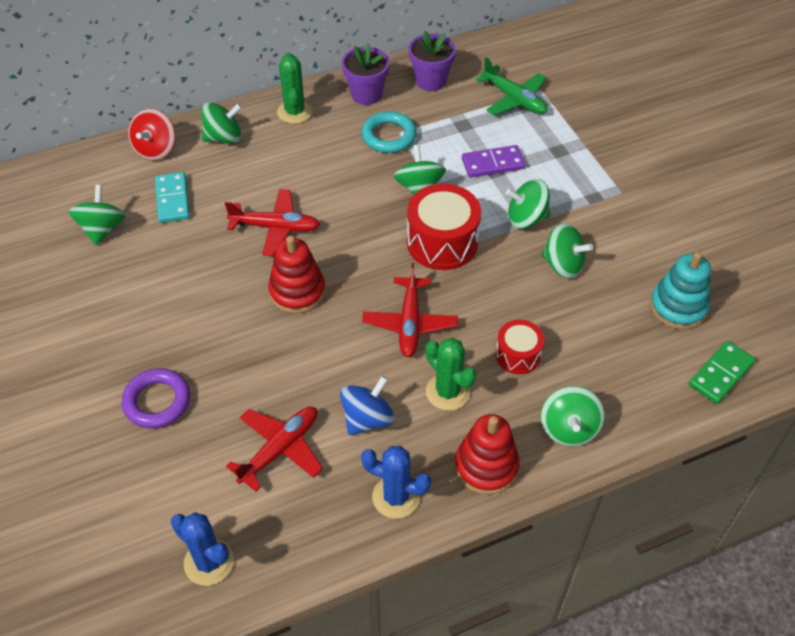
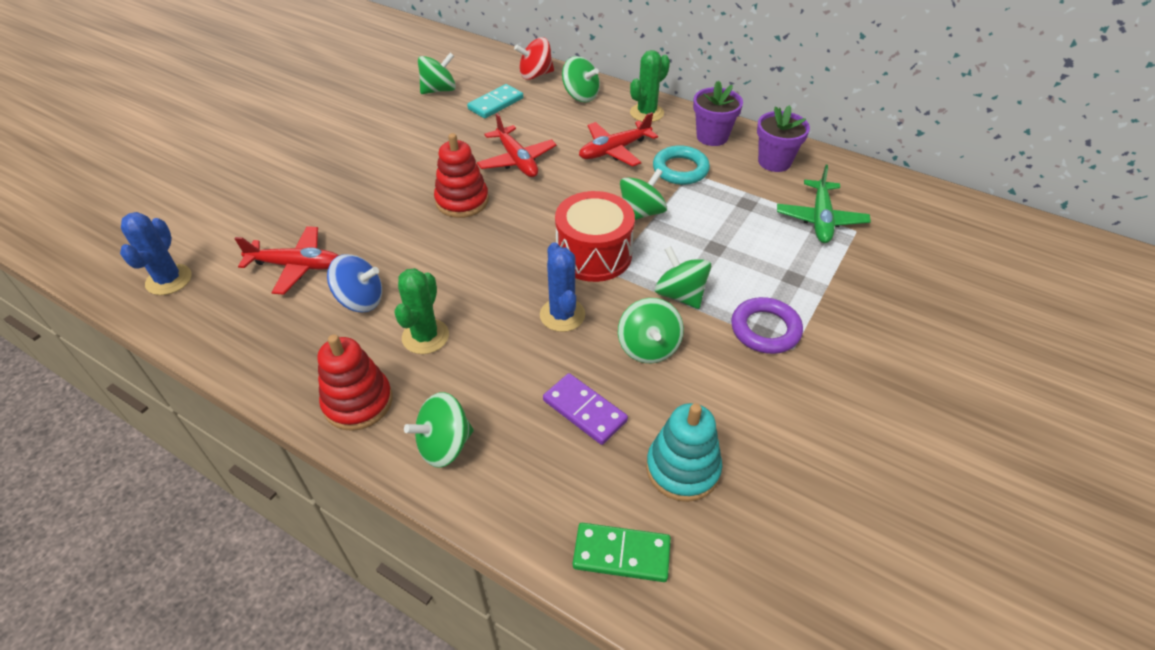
camera: 55 degrees right, 5 degrees down
purple ring [122,368,190,429] -> purple ring moved to [731,297,803,354]
blue cactus [361,446,431,519] -> blue cactus moved to [540,242,585,332]
red plane [362,263,458,357] -> red plane moved to [579,112,658,167]
purple domino [462,145,526,178] -> purple domino moved to [543,373,628,445]
red drum [496,320,544,374] -> none

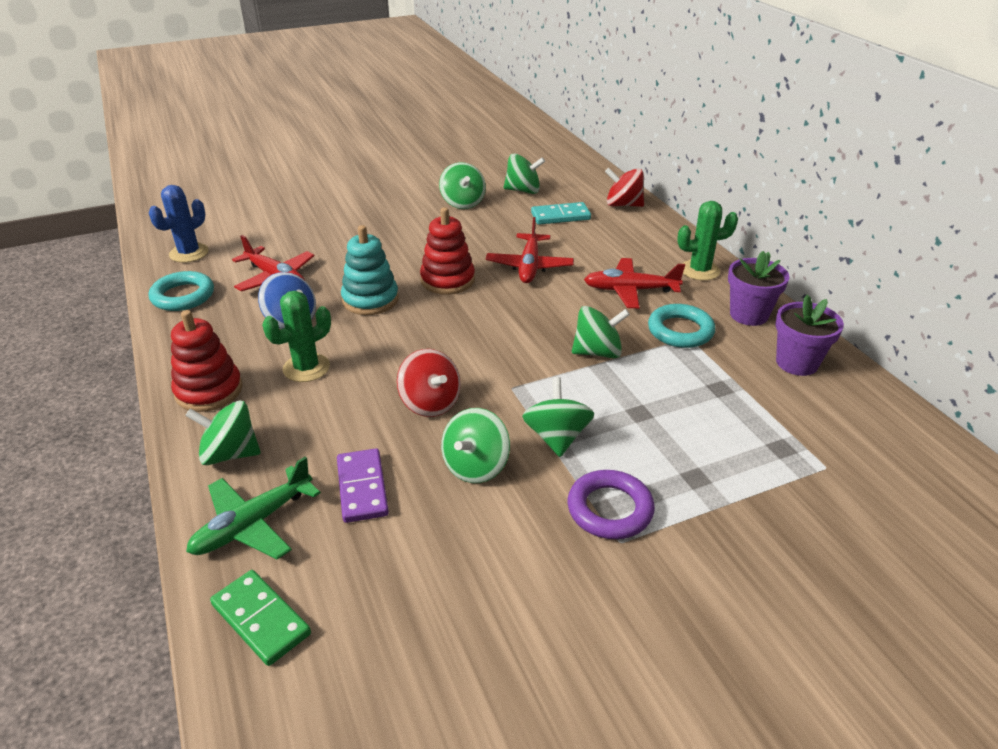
camera: 35 degrees right, 10 degrees down
blue cactus [540,242,585,332] -> red spinning top [397,349,461,417]
red drum [555,191,635,282] -> none
green spinning top [562,56,600,102] -> green spinning top moved to [439,162,486,209]
turquoise stacking toy [646,403,722,502] -> turquoise stacking toy moved to [341,225,399,315]
green plane [777,165,871,243] -> green plane moved to [186,456,321,559]
none -> turquoise ring [149,271,214,311]

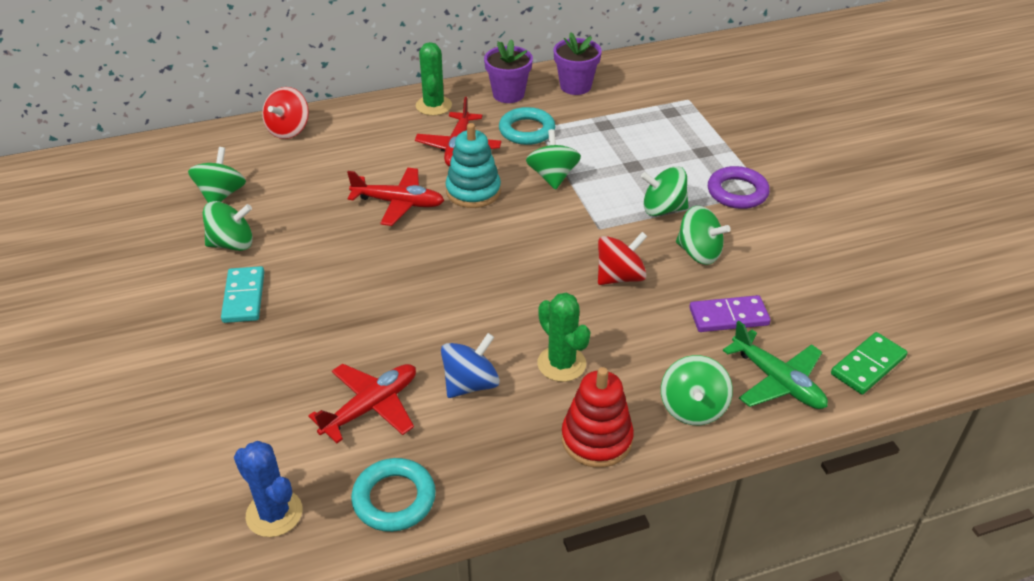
camera: 85 degrees left, 5 degrees up
turquoise stacking toy [341,225,399,315] -> turquoise stacking toy moved to [446,123,501,208]
red stacking toy [420,207,475,295] -> none
turquoise domino [531,202,591,225] -> turquoise domino moved to [221,266,264,323]

